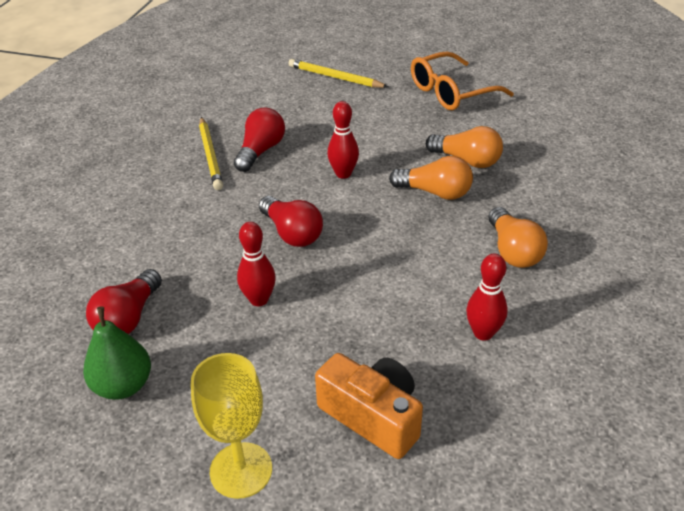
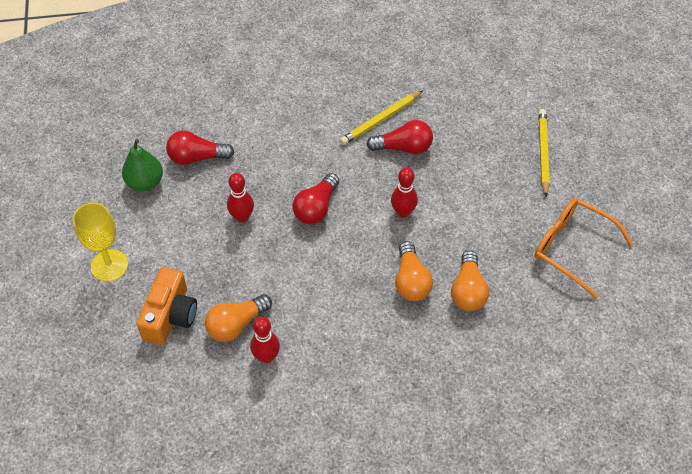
camera: 65 degrees right, 15 degrees up
orange light bulb [488,207,548,268] -> orange light bulb moved to [205,294,272,342]

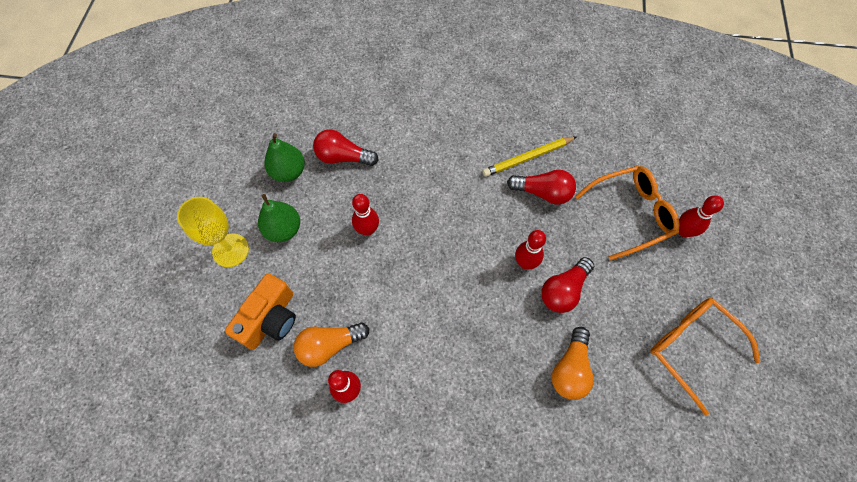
camera: 15 degrees right, 10 degrees up
red light bulb [293,173,339,224] -> red light bulb moved to [541,257,594,313]
orange light bulb [395,241,433,301] -> none
yellow pencil [538,109,550,196] -> red bowling pin [678,195,724,237]
none -> green pear [258,194,300,242]
none -> orange glasses [575,166,680,261]

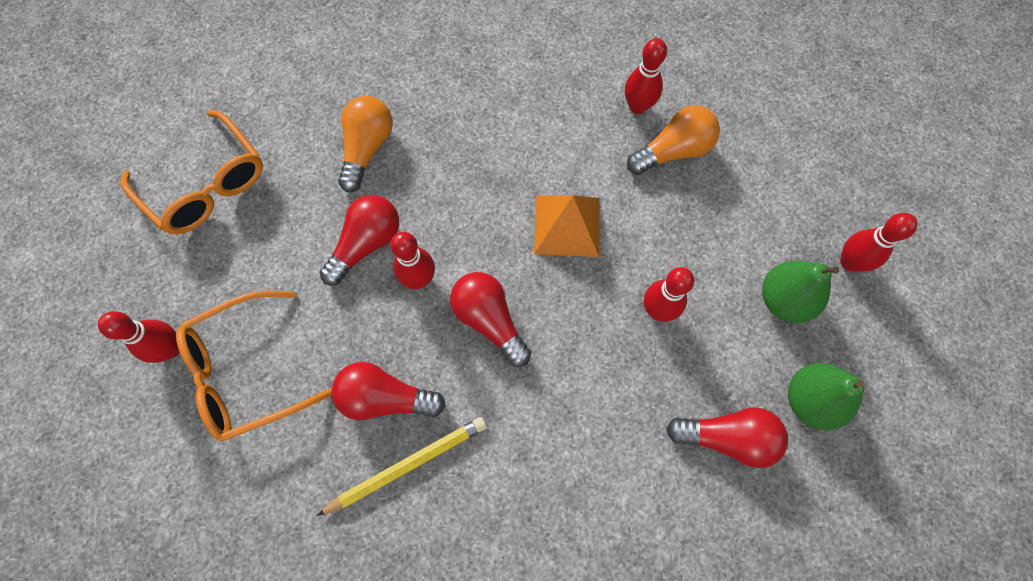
camera: 175 degrees right, 5 degrees up
yellow goblet [177,197,249,267] -> red bowling pin [840,213,918,272]
orange camera [225,273,296,350] -> none
none -> red light bulb [450,272,531,367]
none -> orange pyramid [534,195,599,257]

